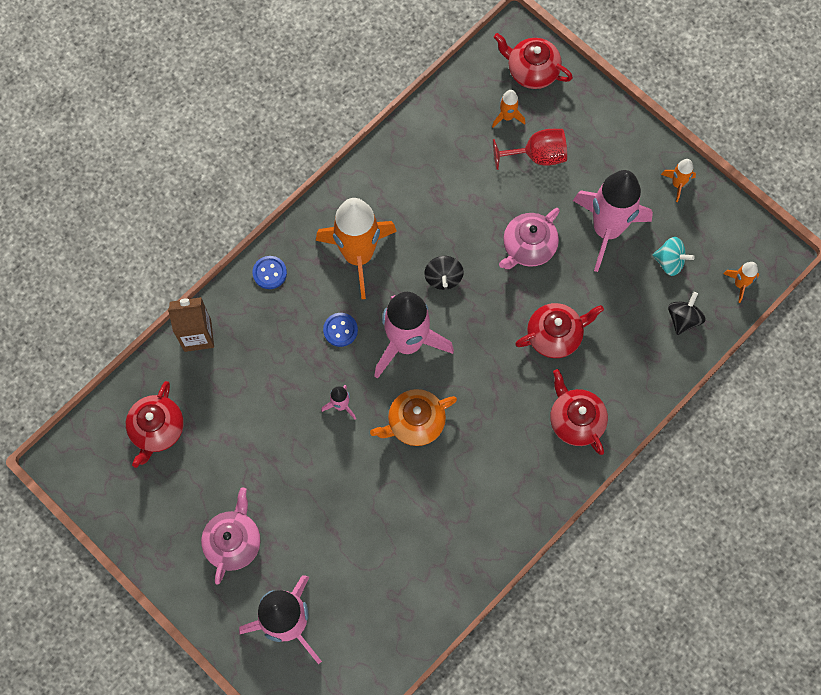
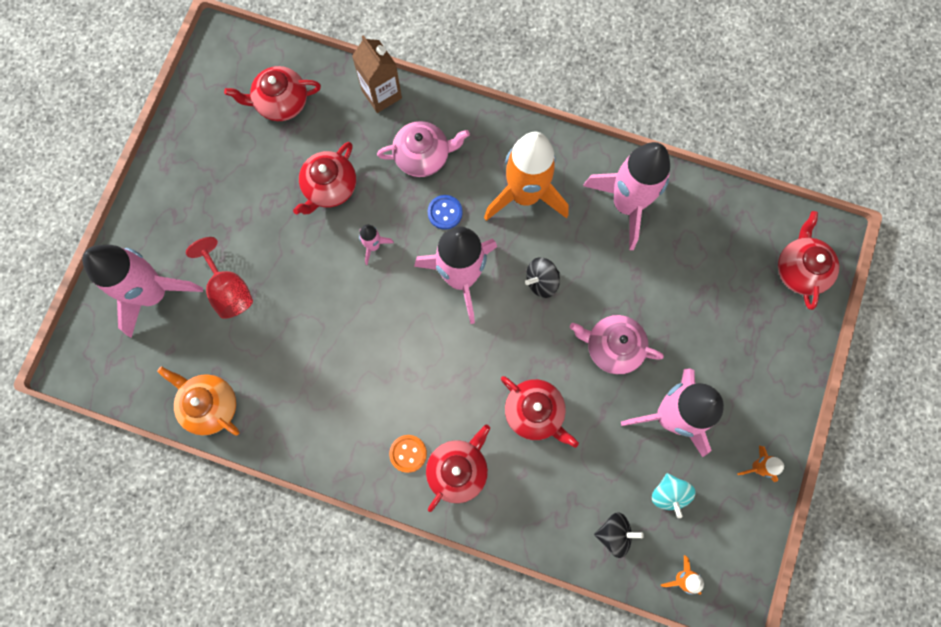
camera: 65 degrees right, 5 degrees up
pink teapot [201,487,260,585] -> pink teapot moved to [377,121,470,177]
blue button [252,256,287,289] -> none
orange teapot [370,389,457,446] -> orange teapot moved to [157,366,240,436]
orange rocket [492,90,525,128] -> none
red goblet [493,129,567,170] -> red goblet moved to [186,237,253,319]
none -> red teapot [293,142,356,215]
none -> orange button [389,435,427,473]
none -> pink rocket [583,142,670,250]

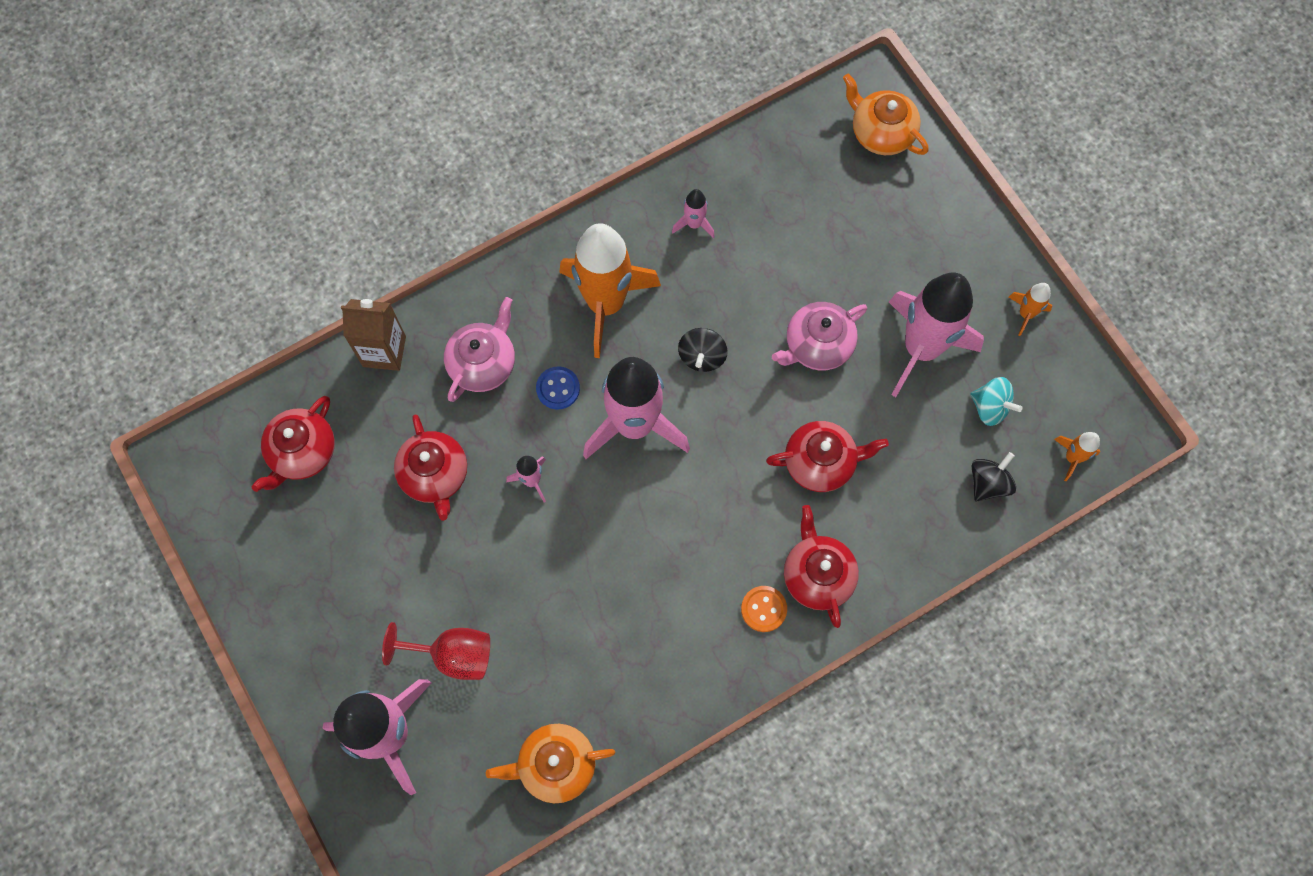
camera: 50 degrees left, 5 degrees down
pink rocket [583,142,670,250] -> pink rocket [672,189,715,238], size x0.42
red teapot [778,211,839,310] -> orange teapot [843,74,928,155]

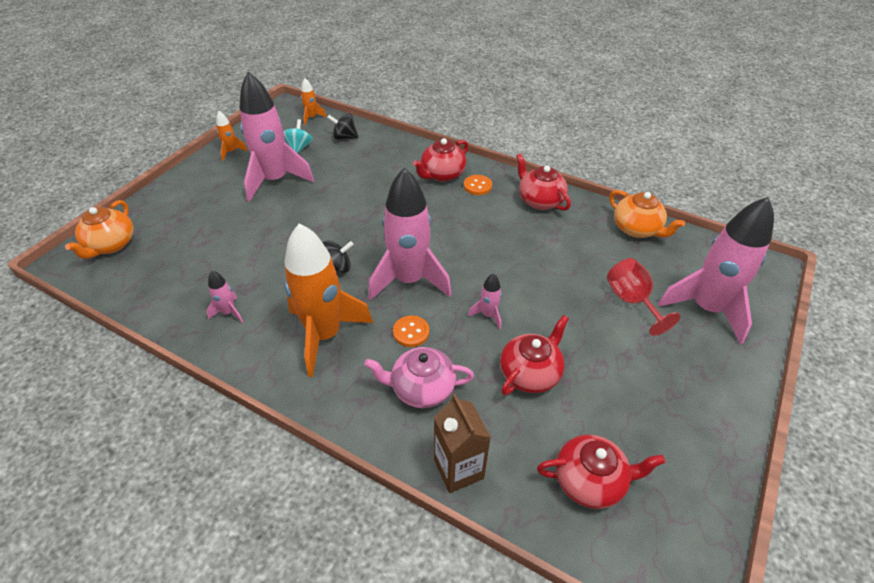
camera: 120 degrees left, 25 degrees down
blue button [536,366,580,409] -> orange button [393,316,429,347]
red teapot [766,421,889,492] -> red teapot moved to [516,153,571,211]
pink teapot [772,302,867,370] -> none

